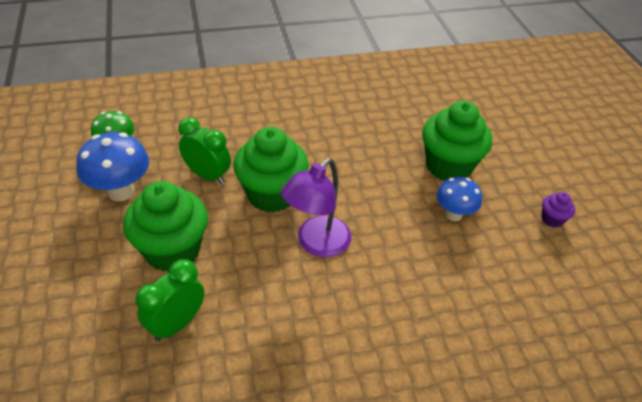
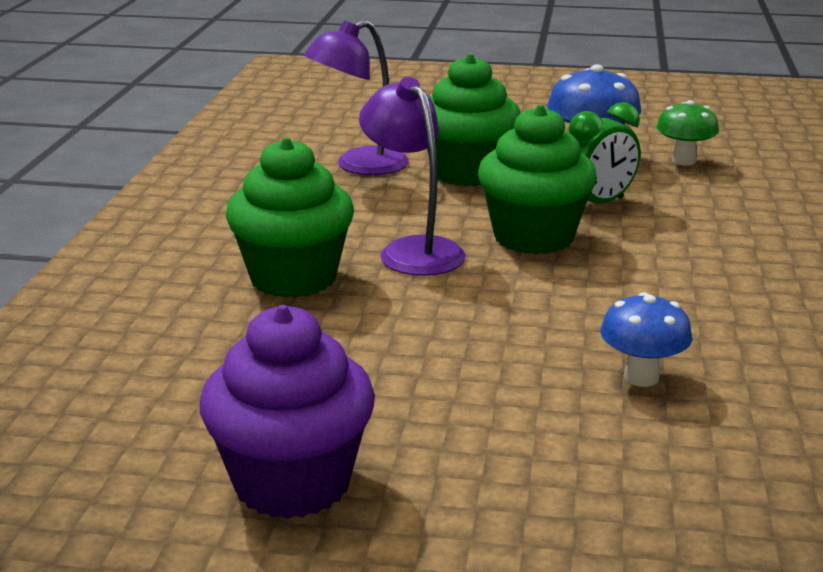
camera: 115 degrees right, 20 degrees down
green clock [135,259,204,342] -> purple lamp [303,20,409,175]
green cupcake [422,101,492,180] -> green cupcake moved to [226,137,354,298]
blue mushroom [436,177,482,221] -> blue mushroom moved to [600,292,692,387]
purple cupcake [542,192,575,228] -> purple cupcake [199,305,375,519], size x2.28

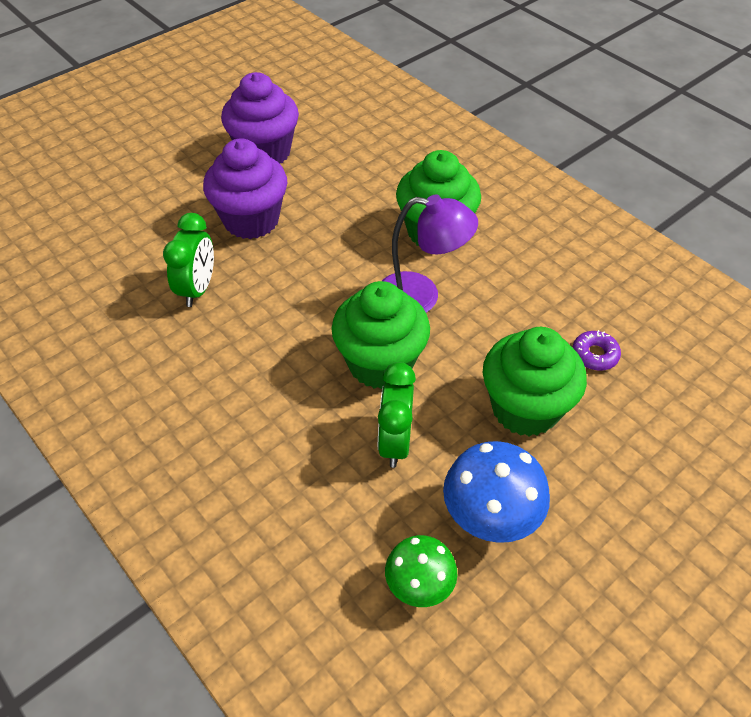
camera: 130 degrees right, 25 degrees up
purple lamp [303,20,409,175] -> purple donut [572,330,621,371]
blue mushroom [600,292,692,387] -> green clock [163,213,214,307]
none -> purple cupcake [203,138,287,239]

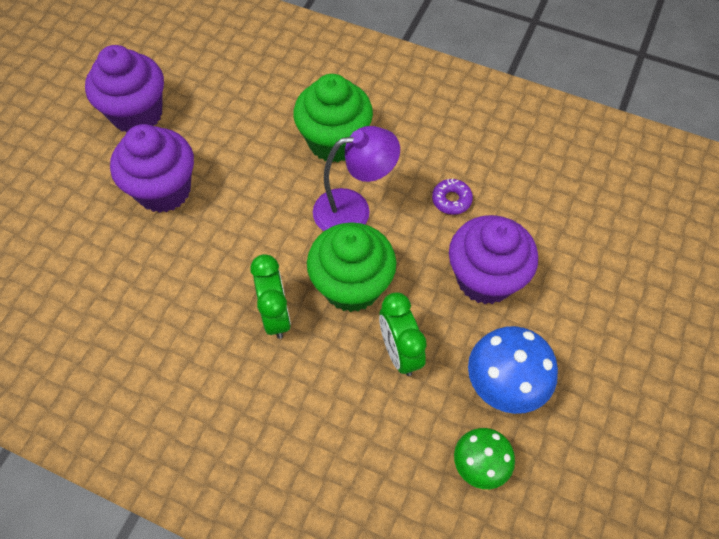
camera: 25 degrees left, 10 degrees up
green clock [163,213,214,307] -> green clock moved to [250,254,291,339]
green cupcake [483,327,587,436] -> purple cupcake [449,215,538,304]
purple donut [572,330,621,371] -> purple donut moved to [432,178,473,215]

